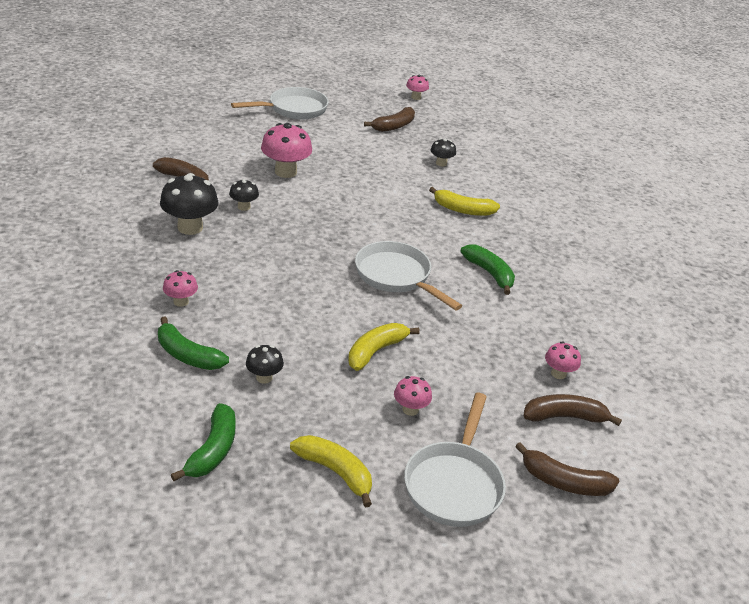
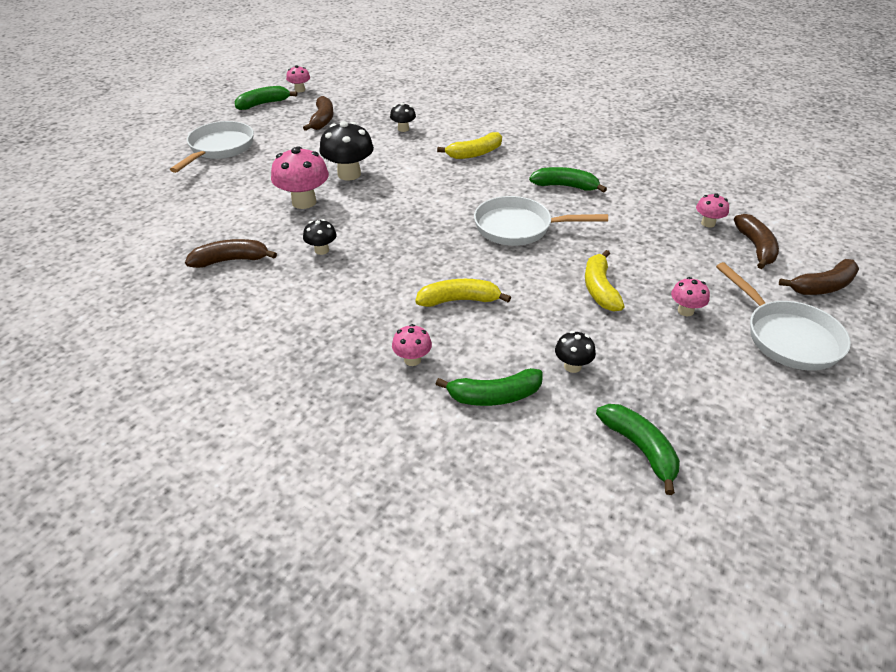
camera: 40 degrees left, 5 degrees up
black mushroom [160,173,218,235] -> black mushroom moved to [319,121,374,181]
yellow banana [290,435,372,507] -> yellow banana moved to [415,279,511,307]
brown banana [524,394,622,426] -> brown banana turned 135 degrees clockwise [734,214,779,269]
none -> green banana [234,86,297,110]

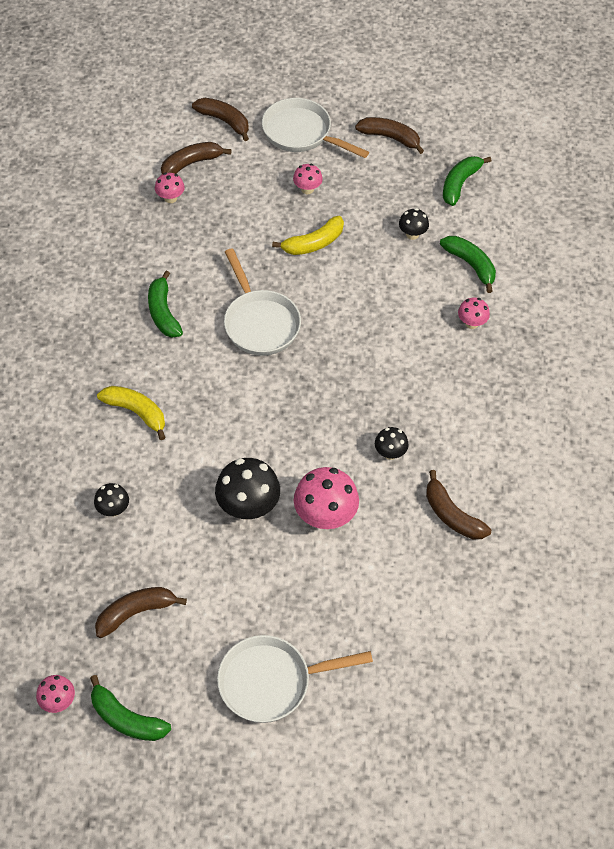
camera: 120 degrees left, 15 degrees up
yellow banana [415,279,511,307] -> none
white pan [716,262,851,371] -> white pan turned 90 degrees counterclockwise [262,98,369,158]
none -> brown banana [355,117,424,154]

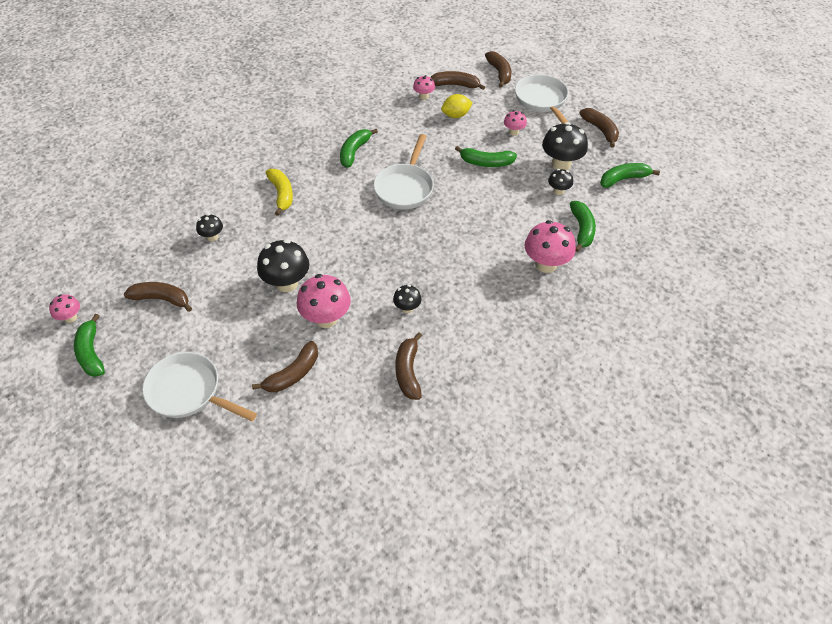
camera: 40 degrees right, 5 degrees down
yellow banana [272,216,344,255] -> green banana [455,146,517,167]
pink mushroom [458,297,490,329] -> pink mushroom [524,220,576,273], size x1.85
none -> brown banana [252,341,318,392]
none -> yellow lemon [441,94,473,118]
none -> black mushroom [542,122,588,170]

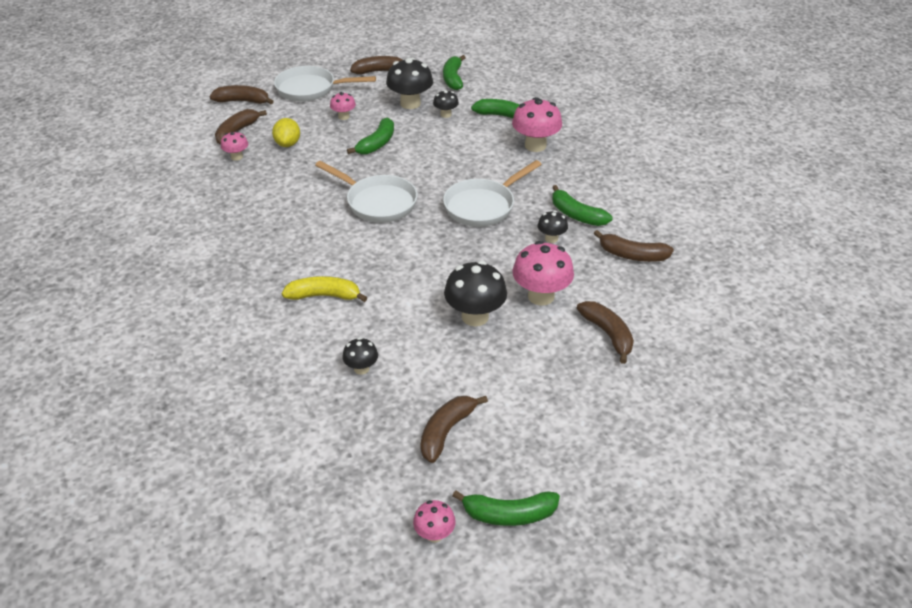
camera: 70 degrees left, 10 degrees down
white pan [142,352,257,421] -> white pan moved to [443,160,542,227]
green banana [340,129,378,168] -> green banana moved to [552,185,613,226]

